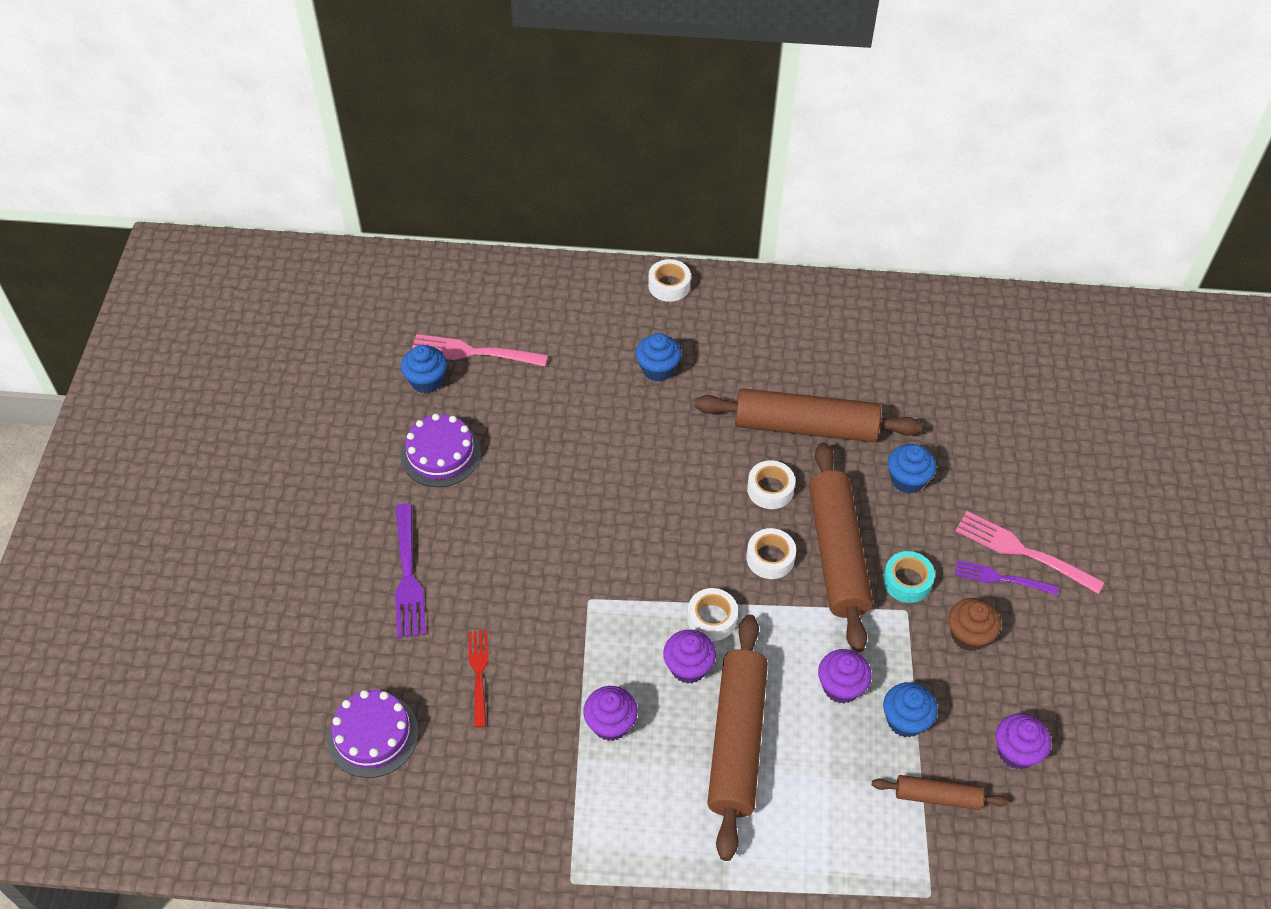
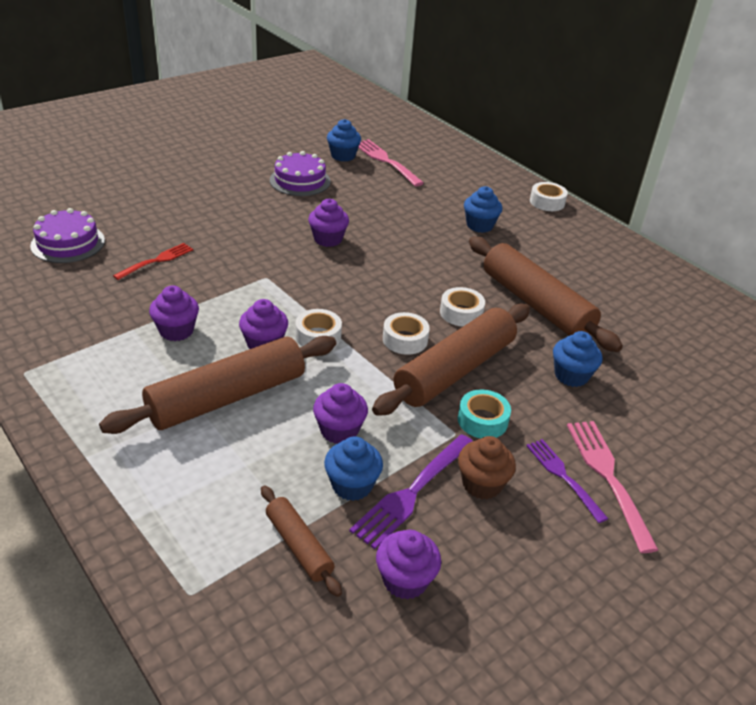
camera: 45 degrees right, 15 degrees down
purple fork [395,504,426,638] -> purple fork moved to [349,434,473,549]
none -> purple cupcake [308,199,349,247]

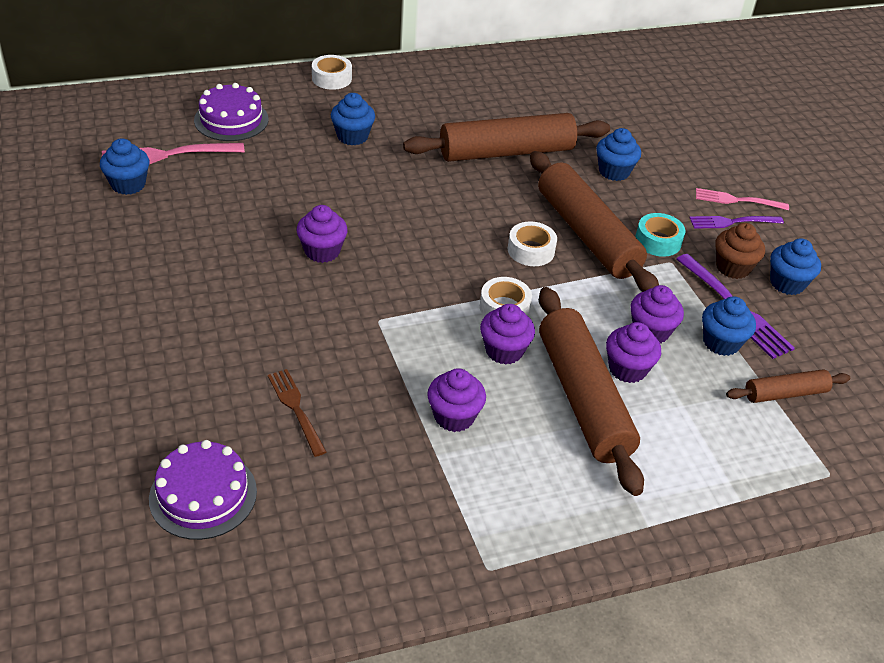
camera: 70 degrees left, 5 degrees up
red fork [113,243,193,280] -> brown fork [268,369,327,457]
purple cake [270,151,331,196] -> purple cake moved to [194,83,269,141]
purple cupcake [376,530,441,600] -> purple cupcake moved to [606,322,661,383]
white tape [440,287,485,326] -> none
pink fork [567,421,658,553] -> pink fork [696,188,789,210], size x0.67
none -> blue cupcake [770,238,821,295]

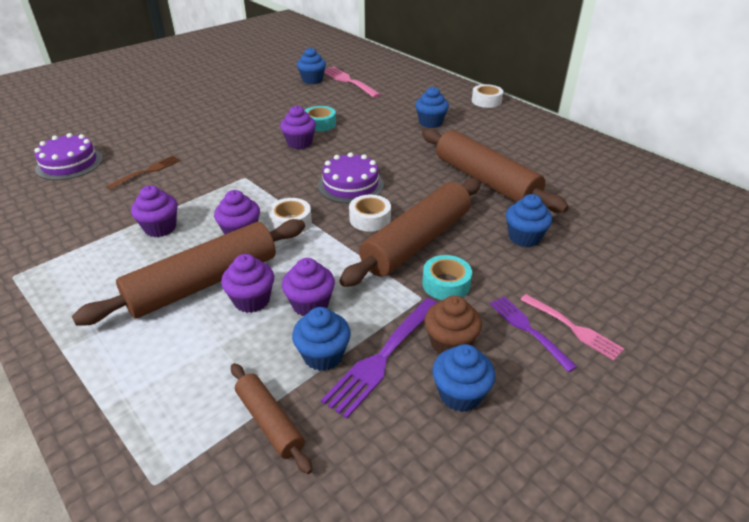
camera: 70 degrees right, 5 degrees down
purple cake [194,83,269,141] -> purple cake moved to [318,152,384,204]
pink fork [696,188,789,210] -> pink fork turned 150 degrees clockwise [520,294,624,361]
none -> turquoise tape [304,106,336,132]

